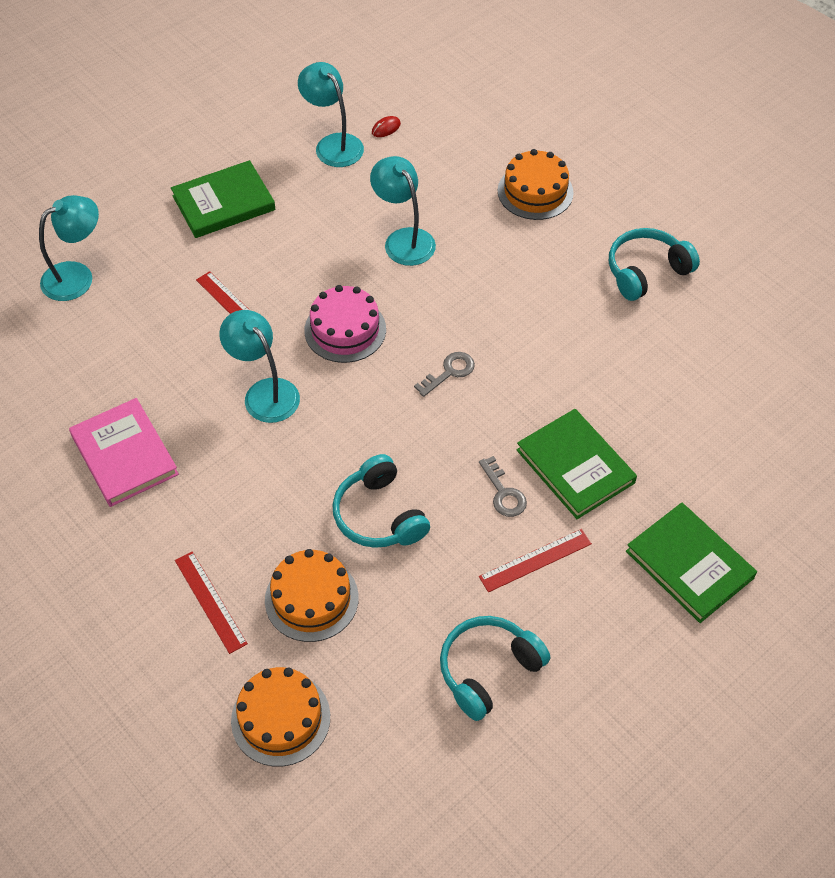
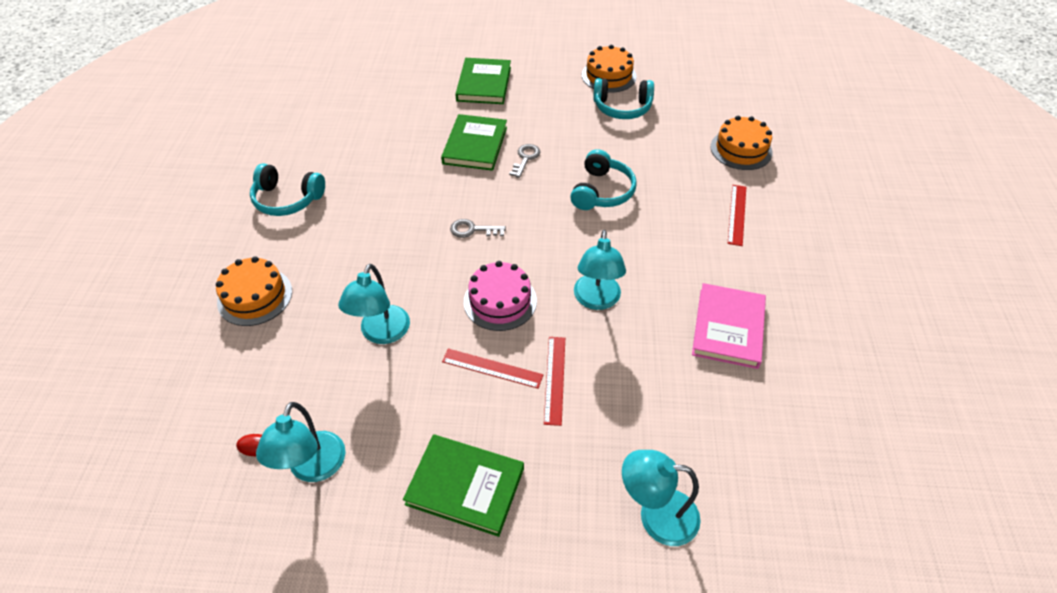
camera: 135 degrees left, 5 degrees down
orange cake [265,549,359,642] -> orange cake moved to [582,45,637,93]
red ruler [479,529,592,592] -> red ruler moved to [442,349,543,389]

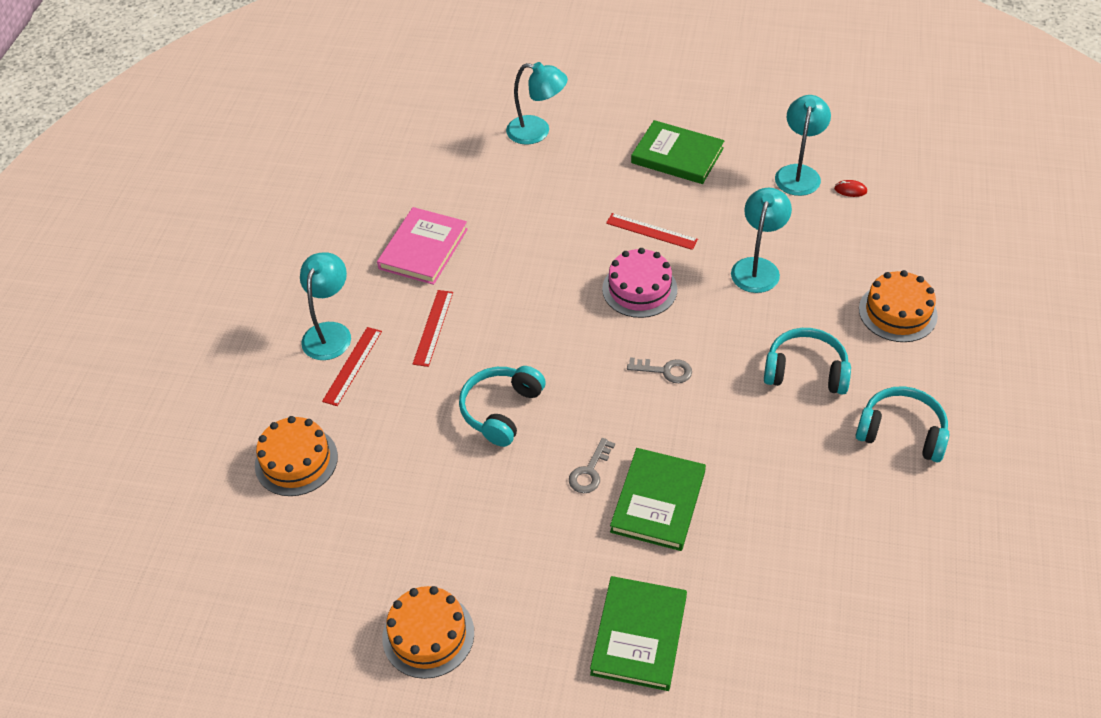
camera: 170 degrees left, 0 degrees up
red ruler [544,337,565,426] -> red ruler moved to [413,290,453,367]
turquoise lamp [574,230,626,310] -> turquoise lamp moved to [300,252,351,360]
turquoise headphones [593,78,654,119] -> turquoise headphones moved to [764,328,851,395]

